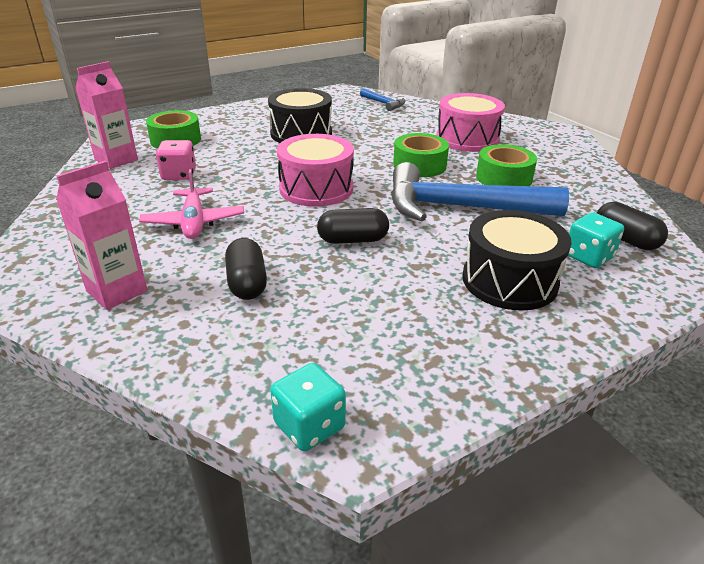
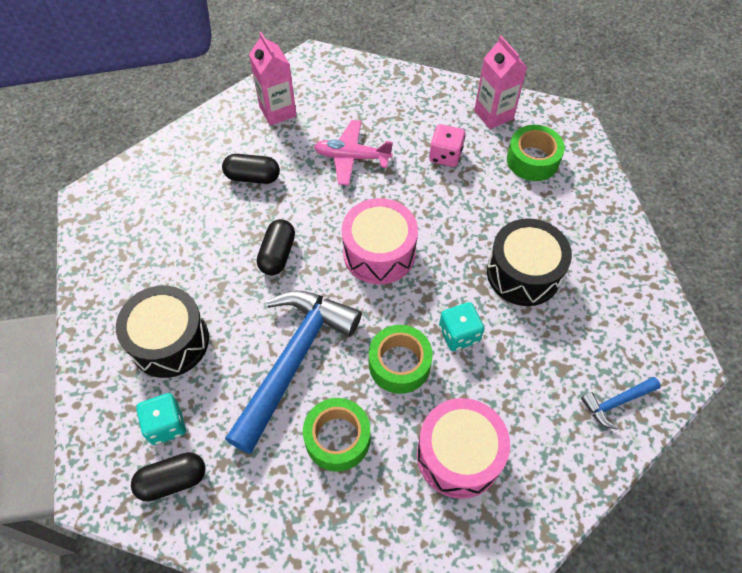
camera: 110 degrees right, 25 degrees up
turquoise dice [270,363,346,451] -> turquoise dice moved to [439,302,484,351]

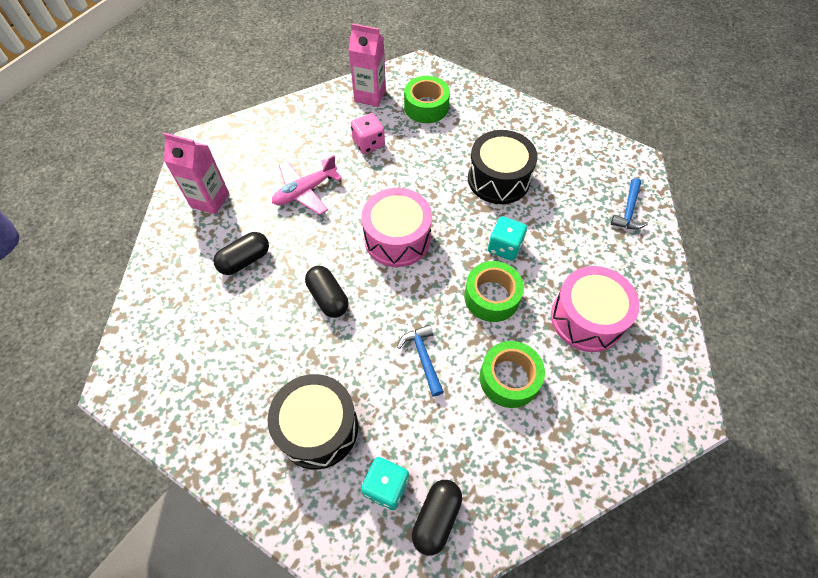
camera: 45 degrees left, 0 degrees up
blue hammer [225,291,362,454] -> blue hammer [397,324,444,396], size x0.43

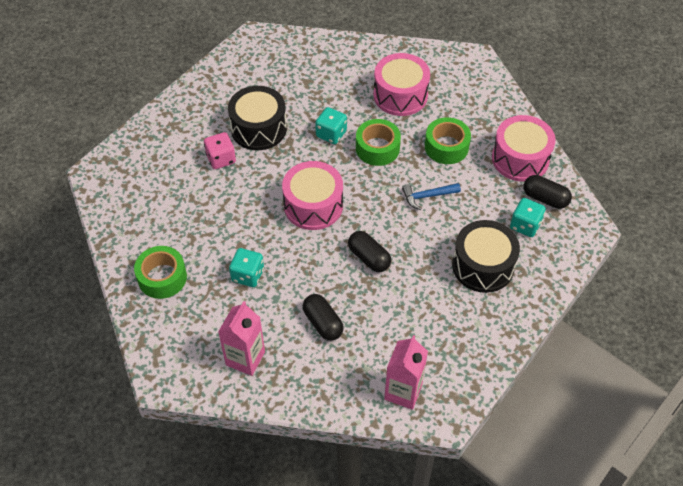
camera: 85 degrees left, 5 degrees down
pink plane [272,155,342,215] -> turquoise dice [229,248,264,287]
black capsule [305,266,349,318] -> black capsule turned 75 degrees clockwise [348,231,391,272]
pink carton [348,23,386,107] -> pink carton moved to [384,335,428,410]
pink dice [351,113,385,154] -> pink dice moved to [204,132,236,169]
green tape [404,76,450,123] -> green tape moved to [134,246,187,299]
blue hammer [611,178,648,229] -> none
none -> pink drum [492,115,556,182]

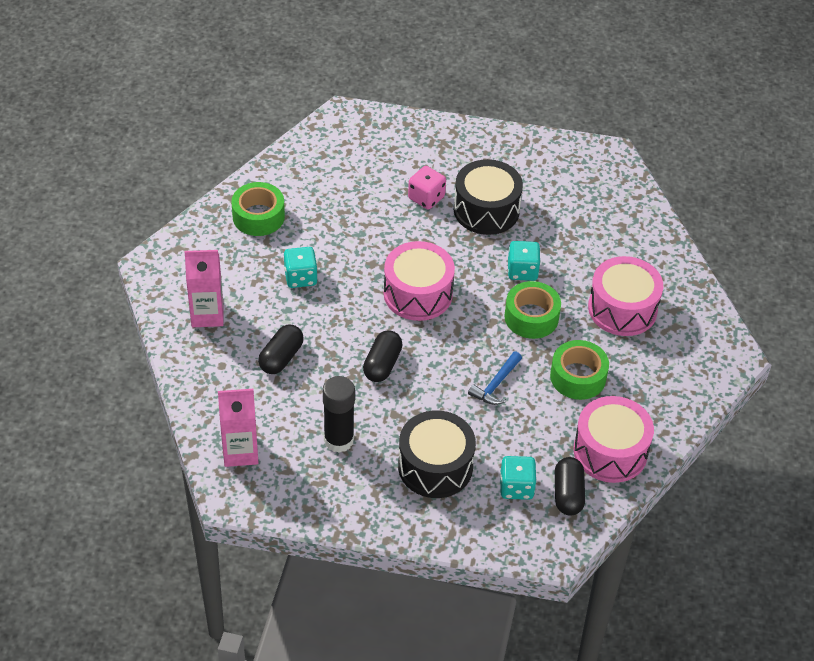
camera: 60 degrees right, 5 degrees down
blue hammer [402,183,461,210] -> blue hammer turned 105 degrees counterclockwise [468,351,522,405]
none -> black glue stick [323,376,355,453]

